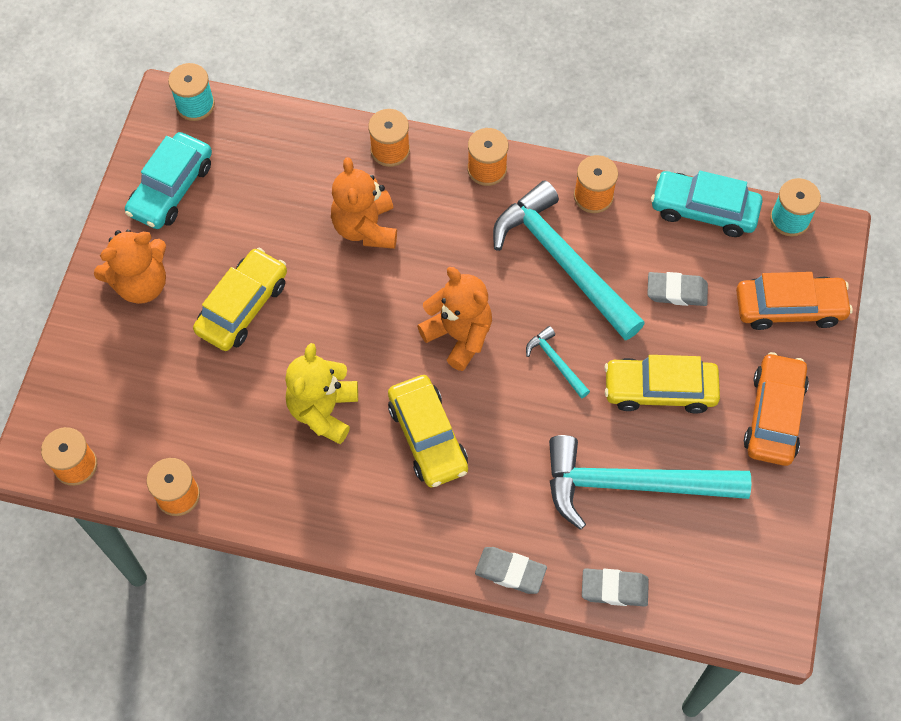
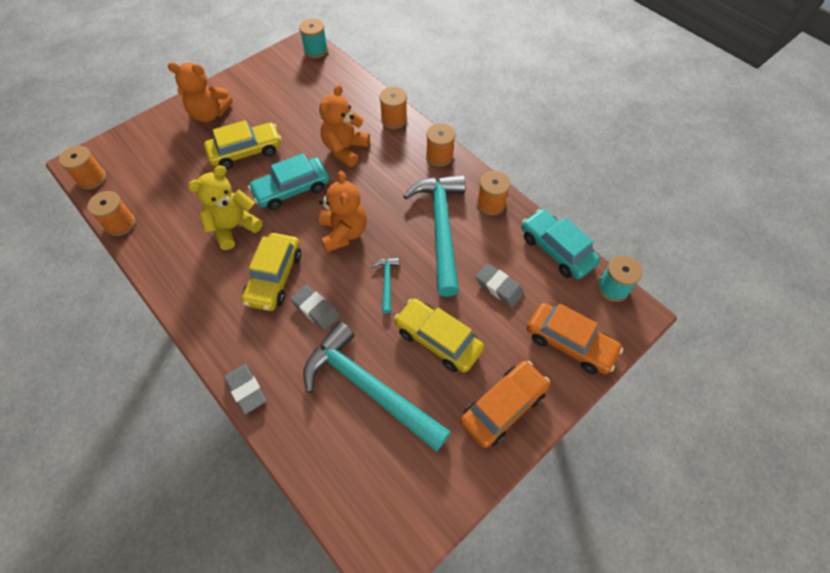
camera: 35 degrees right, 5 degrees down
turquoise car [125,132,212,229] -> turquoise car moved to [248,153,329,210]
grey eraser [582,568,649,607] -> grey eraser moved to [290,285,340,330]

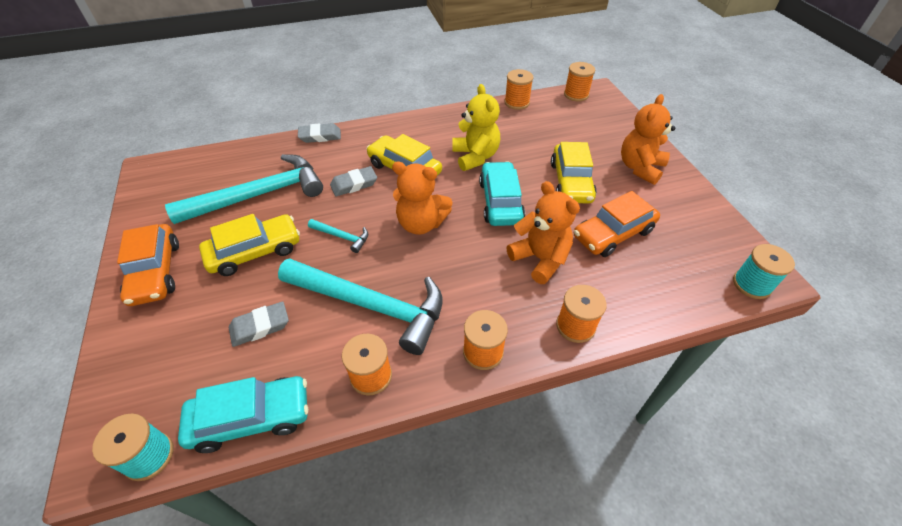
camera: 115 degrees right, 10 degrees down
orange car [527,303,623,374] -> orange car moved to [574,191,660,257]

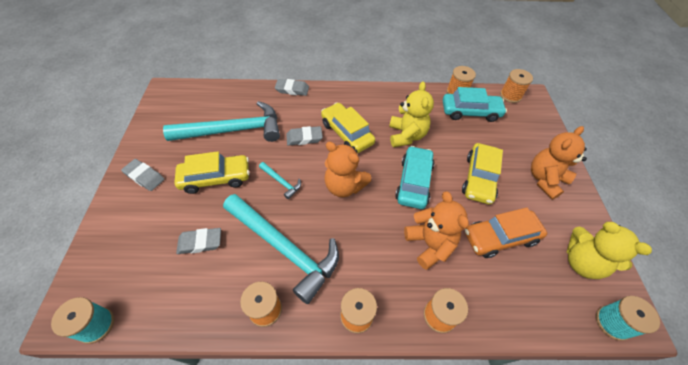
camera: 15 degrees right, 5 degrees up
orange car [117,224,179,306] -> grey eraser [121,159,164,191]
turquoise car [178,376,308,453] -> turquoise car moved to [443,87,507,122]
none -> yellow teddy bear [567,222,652,279]

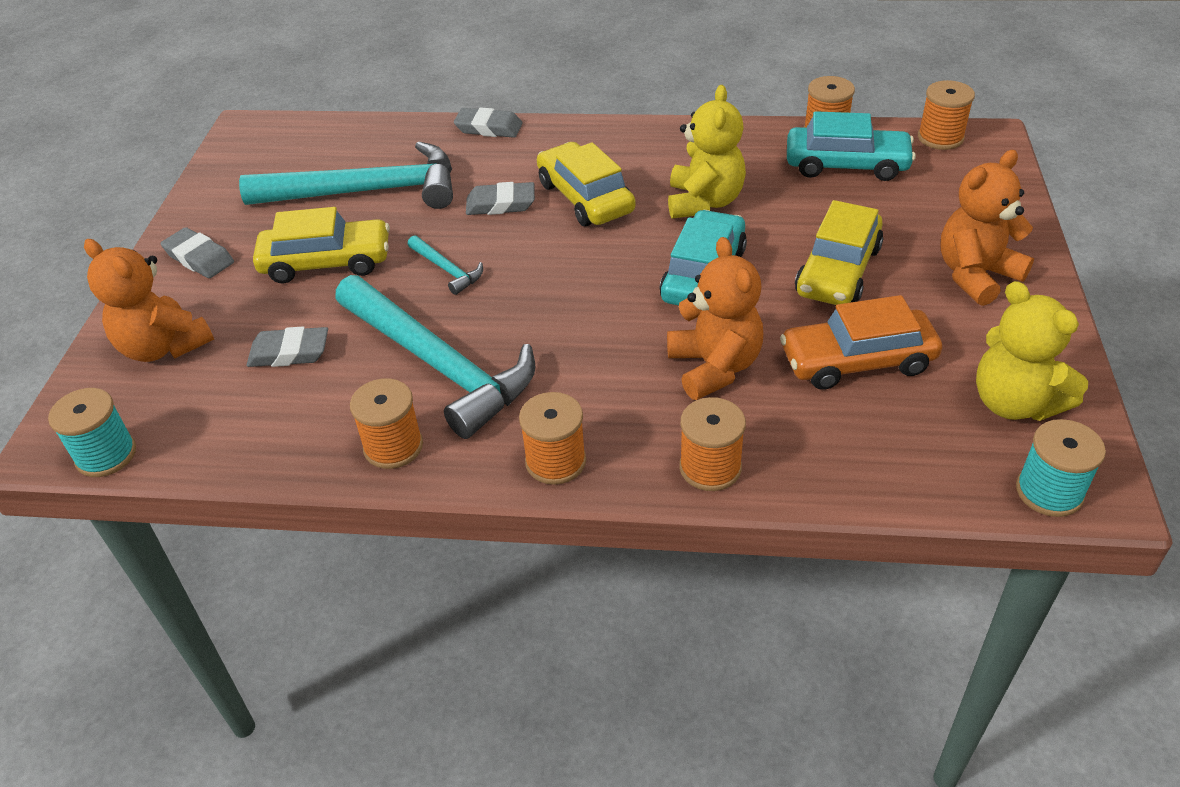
camera: 10 degrees right, 10 degrees down
orange teddy bear [324,142,371,197] -> orange teddy bear moved to [84,239,214,362]

